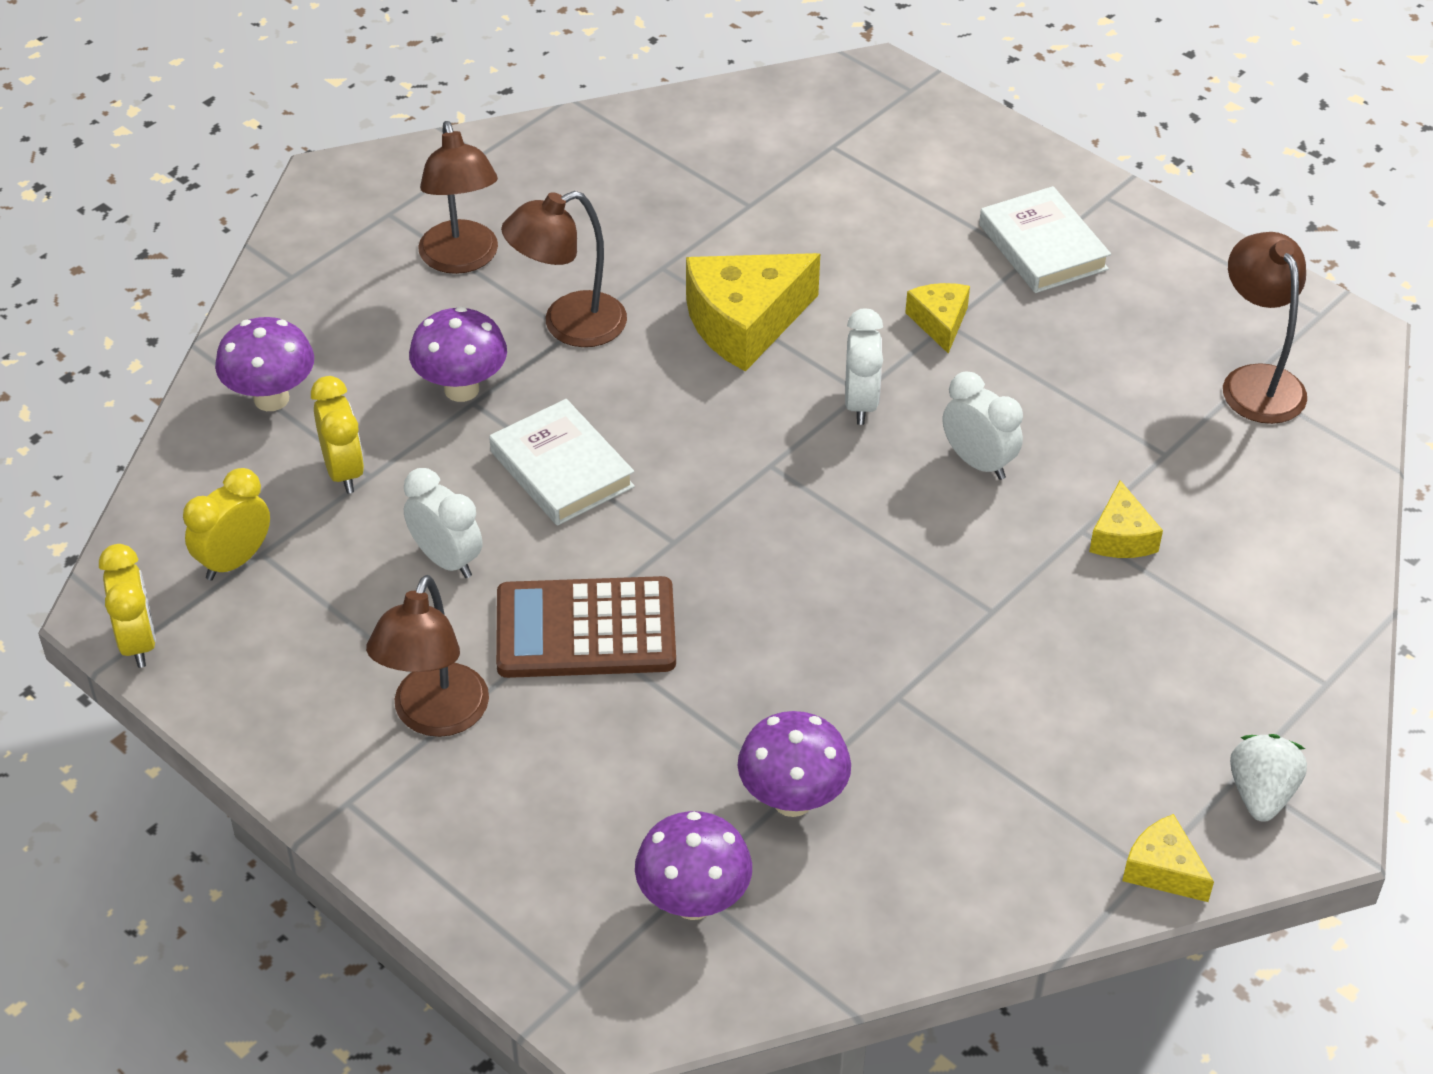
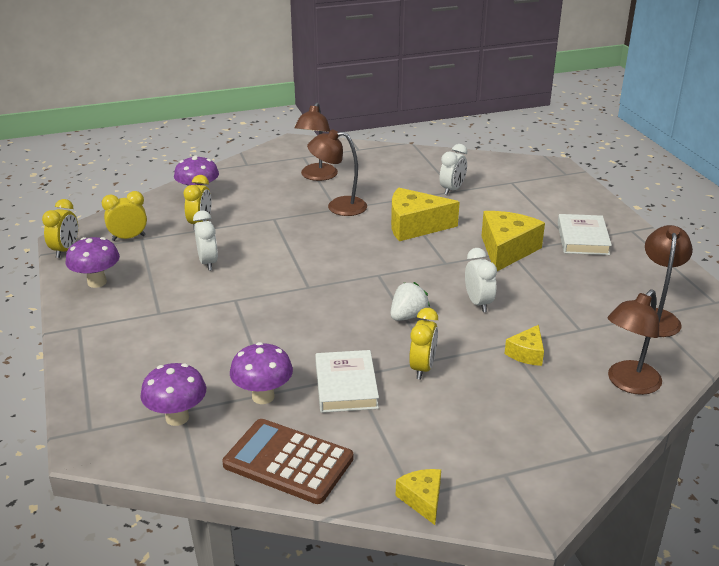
camera: 30 degrees right, 15 degrees down
brown lamp [366,575,489,737] -> brown lamp moved to [608,289,662,395]
purple mushroom [409,307,507,402] -> purple mushroom moved to [66,237,120,288]
white book [489,399,635,526] -> white book moved to [315,350,379,413]
brown calculator [496,576,676,678] -> brown calculator moved to [222,419,353,504]
white clock [845,309,883,425] -> white clock moved to [439,144,467,195]
yellow cheese [905,283,970,353] -> yellow cheese [481,211,545,271], size x1.89
white strawberry [1230,734,1307,822] -> white strawberry moved to [391,282,430,321]
none -> yellow clock [409,308,438,379]

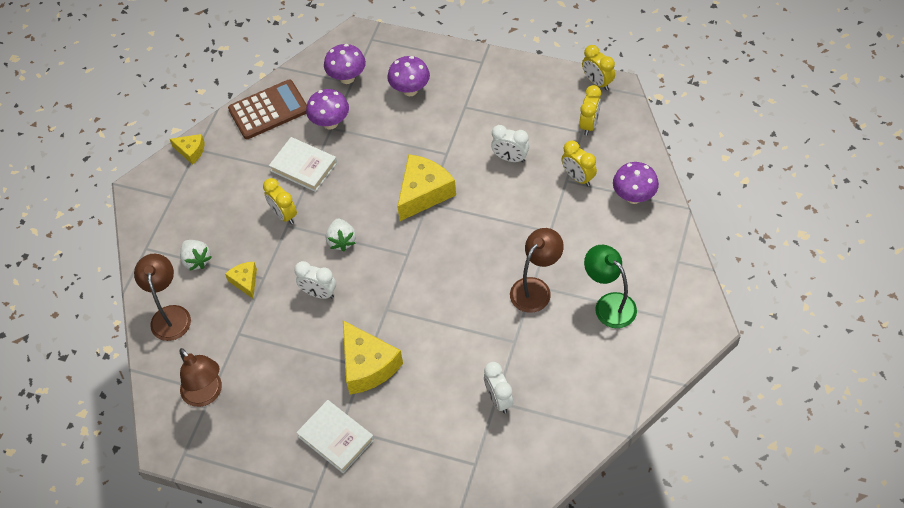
camera: 130 degrees right, 25 degrees up
purple mushroom [66,237,120,288] -> purple mushroom moved to [387,56,430,96]
brown lamp [294,103,338,181] -> green lamp [584,245,637,328]
yellow cheese [391,188,459,241] -> yellow cheese moved to [397,154,456,221]
none -> white strawberry [180,240,212,271]

